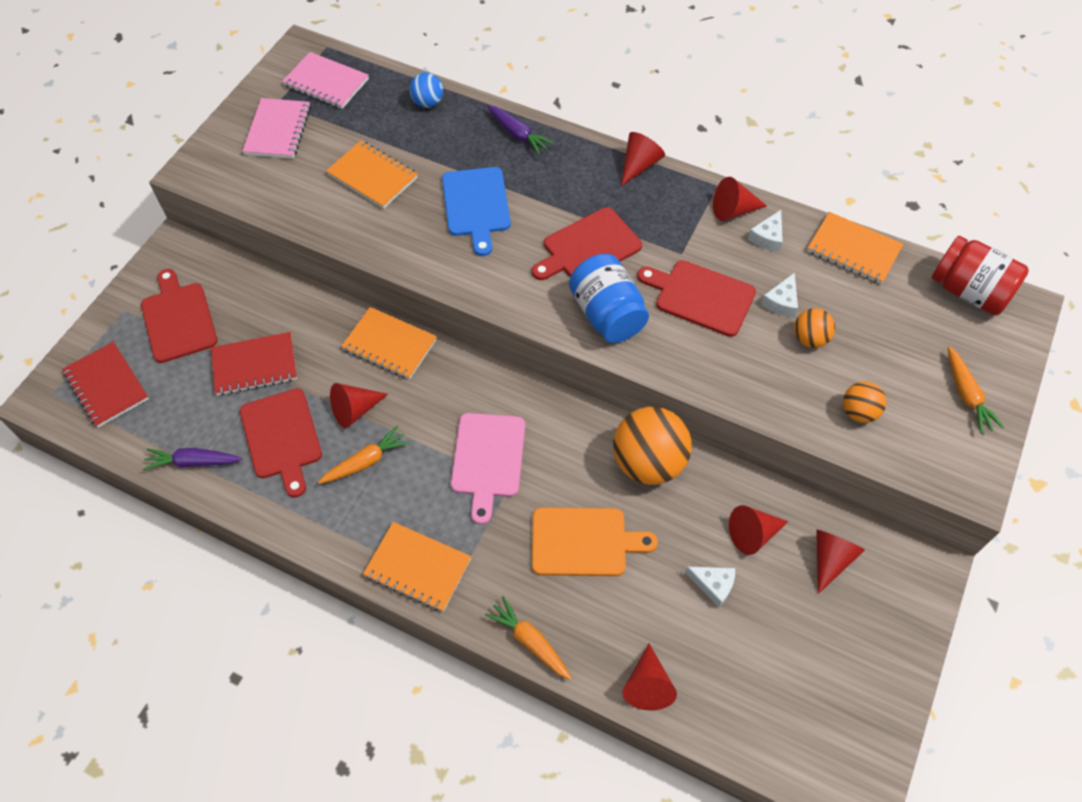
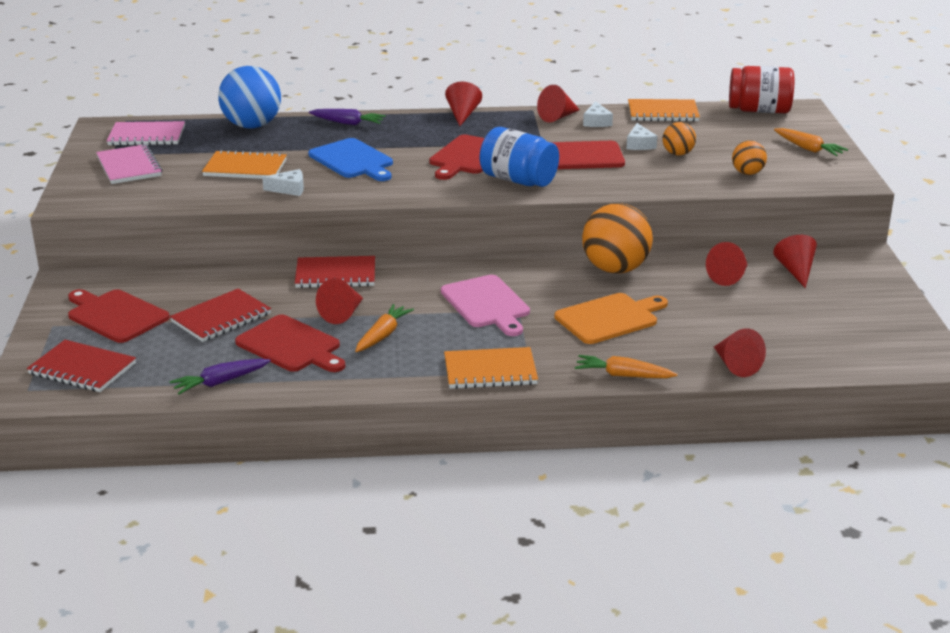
camera: 30 degrees left, 30 degrees down
orange notebook [341,307,437,380] -> red notebook [295,256,375,288]
blue ball [409,72,443,108] -> blue ball [218,66,281,128], size x1.94
white cheese [685,567,735,607] -> white cheese moved to [262,169,304,196]

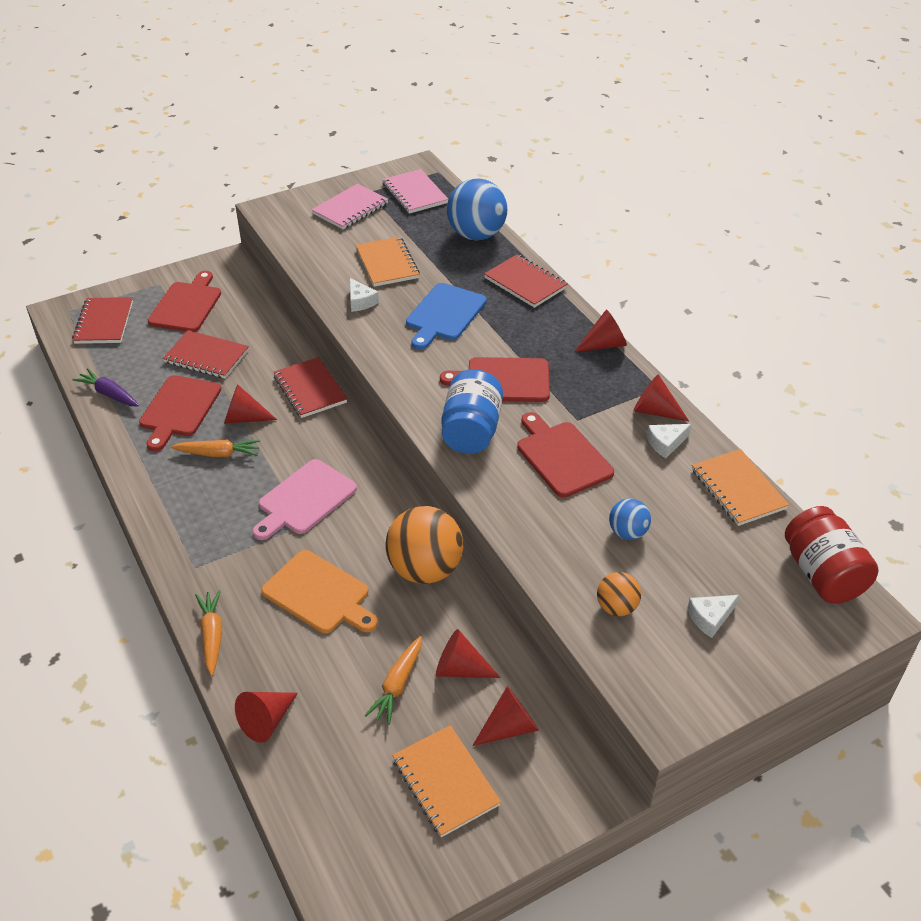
camera: 65 degrees right, 15 degrees up
purple carrot [309,109,386,125] -> red notebook [484,255,568,308]
orange notebook [444,347,538,389] -> orange notebook moved to [392,725,501,837]
white cheese [626,123,657,150] -> white cheese moved to [687,595,739,638]
orange ball [663,122,696,156] -> blue ball [609,498,651,540]
orange carrot [774,128,848,156] -> orange carrot moved to [365,636,422,725]

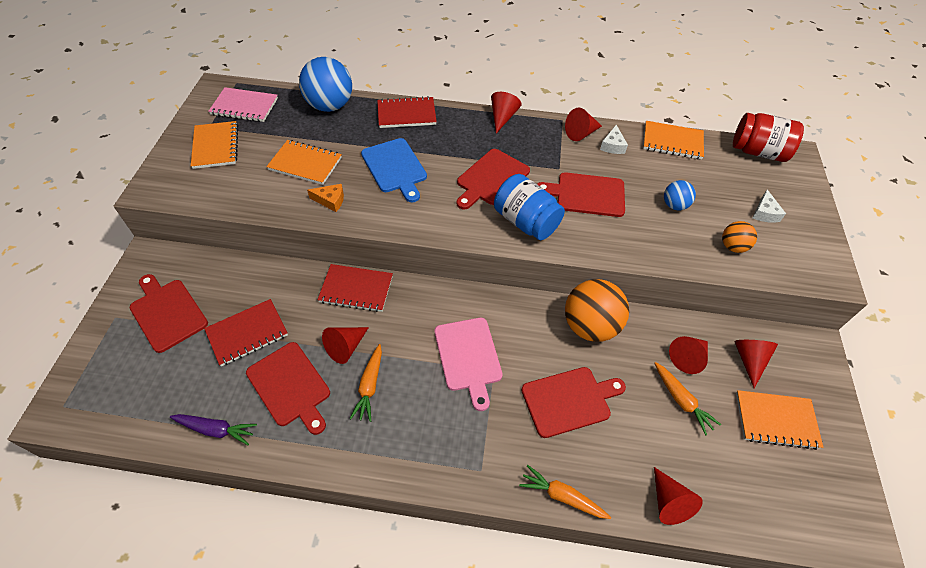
camera: 55 degrees left, 10 degrees up
red notebook [72,297,133,344] -> none
purple carrot [72,368,139,407] -> purple carrot turned 150 degrees counterclockwise [170,414,257,445]
orange carrot [171,439,260,457] -> orange carrot turned 150 degrees clockwise [350,344,382,422]
orange cutting board [261,550,378,633] -> red cutting board [521,367,626,438]
pink notebook [312,183,389,229] -> orange notebook [191,121,238,169]
white cheese [350,278,379,312] -> orange cheese [307,184,344,212]

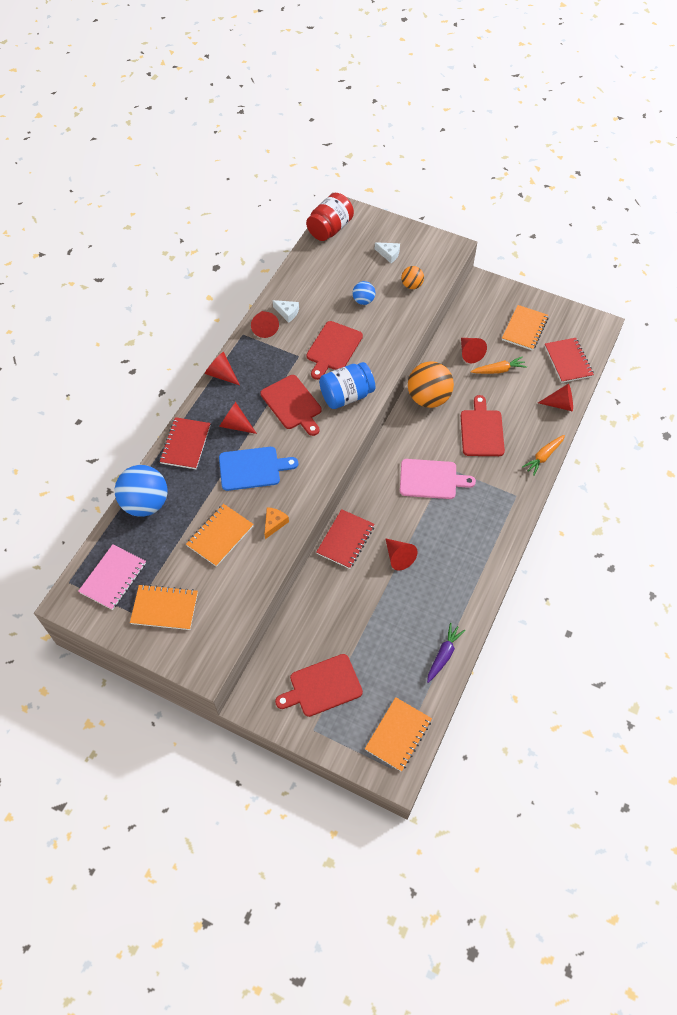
camera: 70 degrees left, 5 degrees up
red notebook [204,299,288,366] -> red notebook moved to [545,338,594,383]
red cutting board [246,342,330,435] -> none
orange carrot [350,344,382,422] -> none
orange notebook [643,121,704,159] -> orange notebook moved to [365,697,432,772]
red cone [734,340,778,388] -> red cone moved to [219,402,257,434]

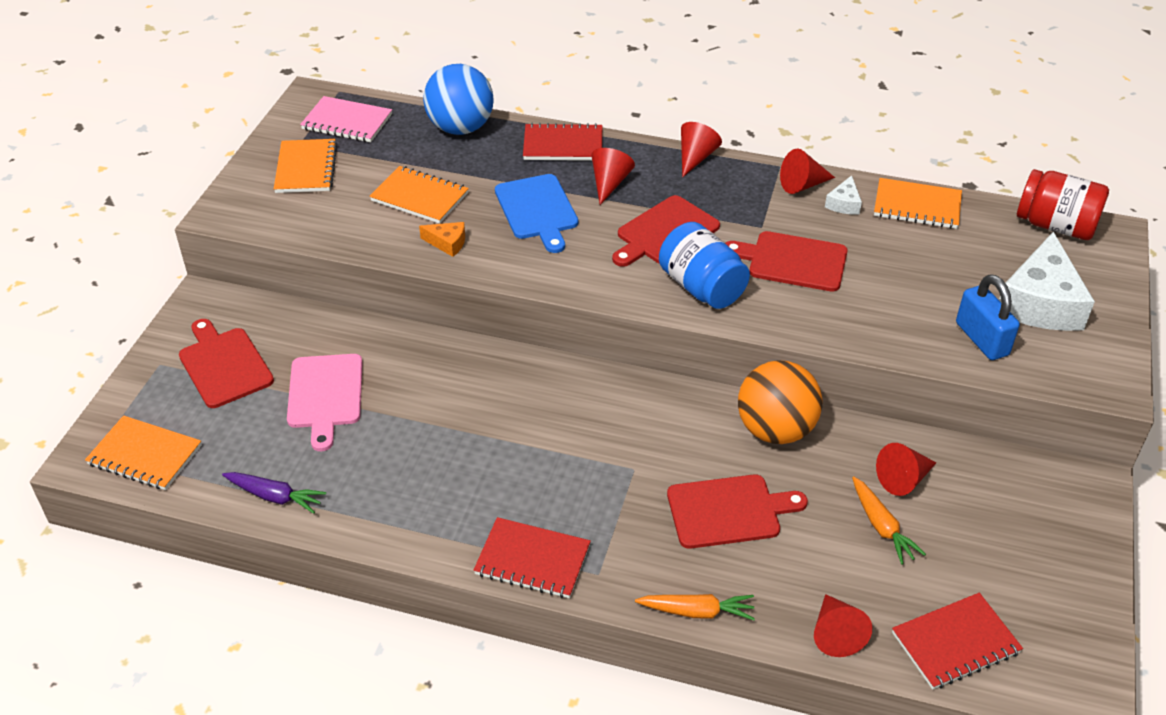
camera: 80 degrees right, 15 degrees down
red notebook [316,509,375,569] -> red notebook moved to [474,517,591,598]
blue ball [353,281,375,305] -> none
white cheese [375,242,400,263] -> white cheese [999,232,1095,331], size x2.24
red cone [385,538,417,571] -> none
pink cutting board [400,459,476,499] -> pink cutting board moved to [287,354,363,451]
orange ball [401,266,424,289] -> blue padlock [956,274,1020,360]
orange notebook [502,305,549,351] -> orange notebook moved to [874,178,962,229]
orange carrot [522,435,565,476] -> orange carrot turned 150 degrees clockwise [635,594,755,620]

